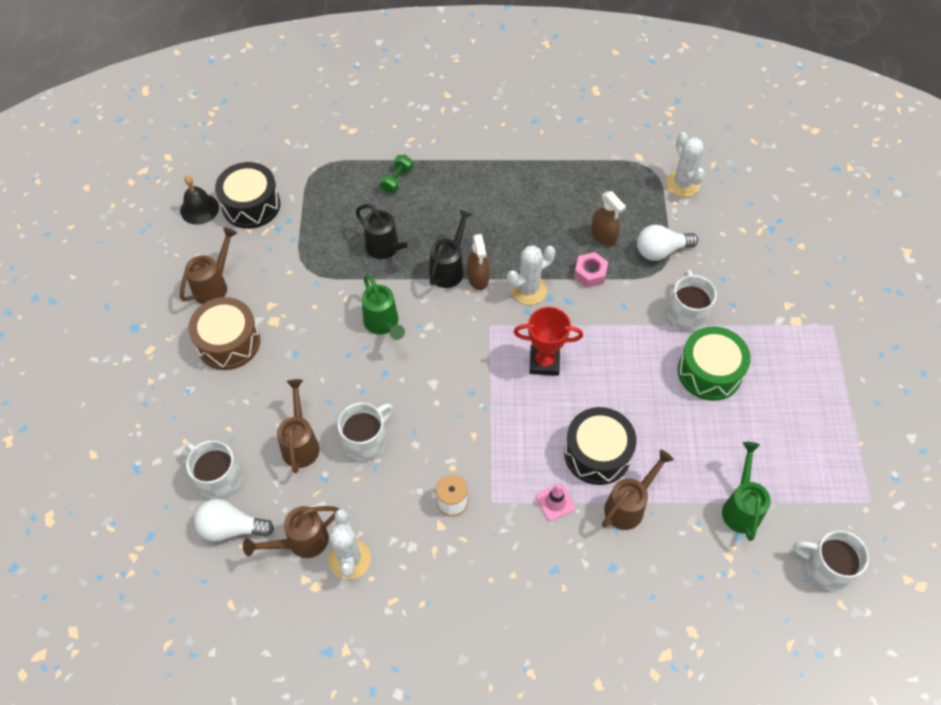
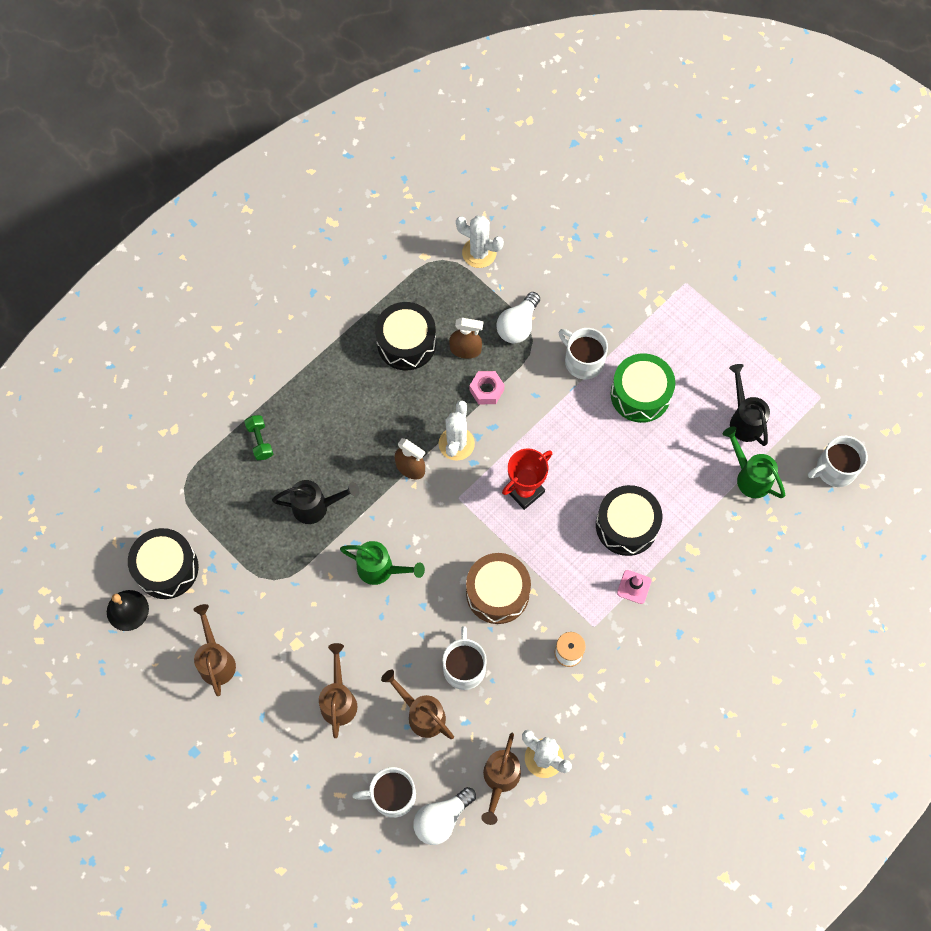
camera: 45 degrees left, 10 degrees up
brown drum [188,297,260,370] -> brown drum moved to [466,553,531,624]
black watering can [429,209,473,288] -> black watering can moved to [729,364,770,446]
brown watering can [602,450,674,530] -> brown watering can moved to [319,643,357,738]
none -> black drum [375,302,436,370]

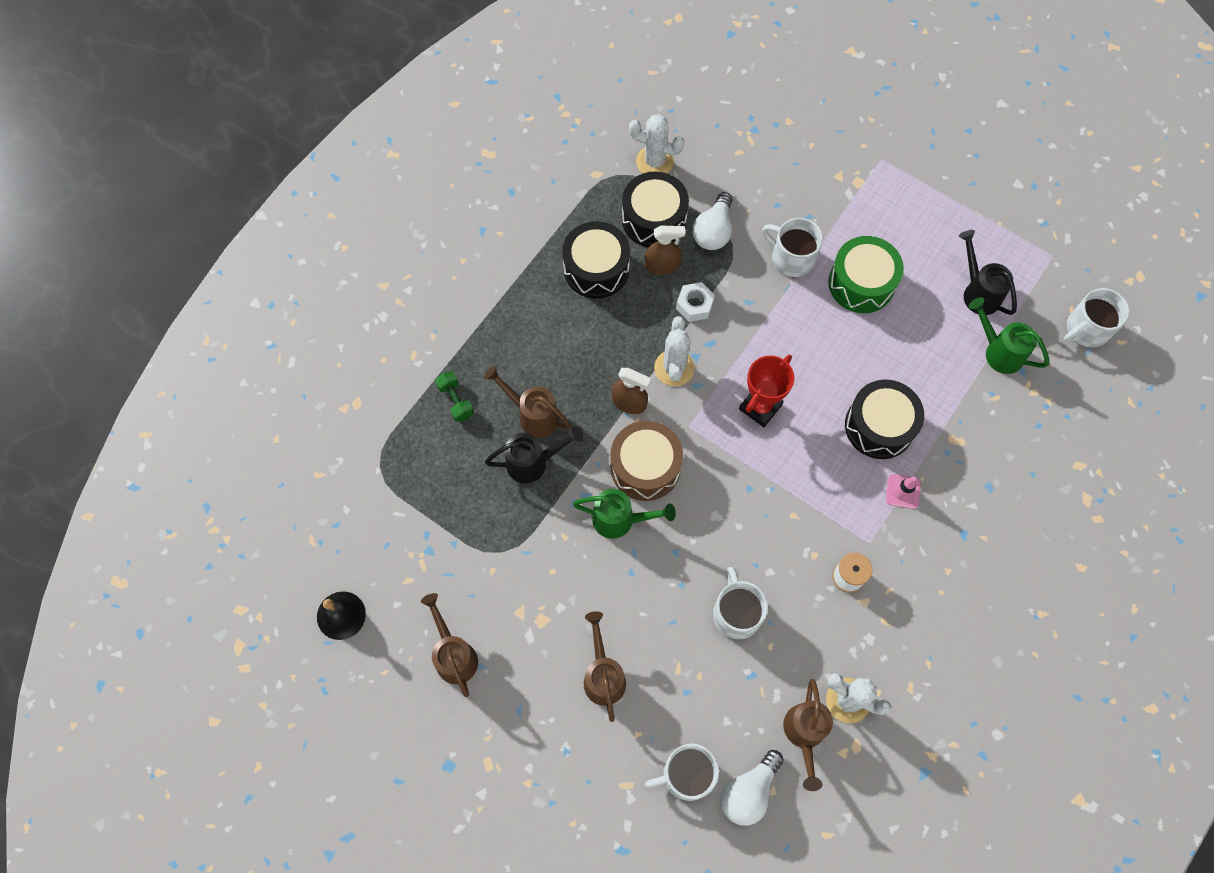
camera: 10 degrees left, 0 degrees up
black drum [128,528,199,599] -> black drum moved to [622,172,689,247]
brown watering can [381,670,454,739] -> brown watering can moved to [484,366,571,438]
brown drum [466,553,531,624] -> brown drum moved to [610,421,683,501]
pink nut [470,371,504,404] -> white nut [676,282,715,322]

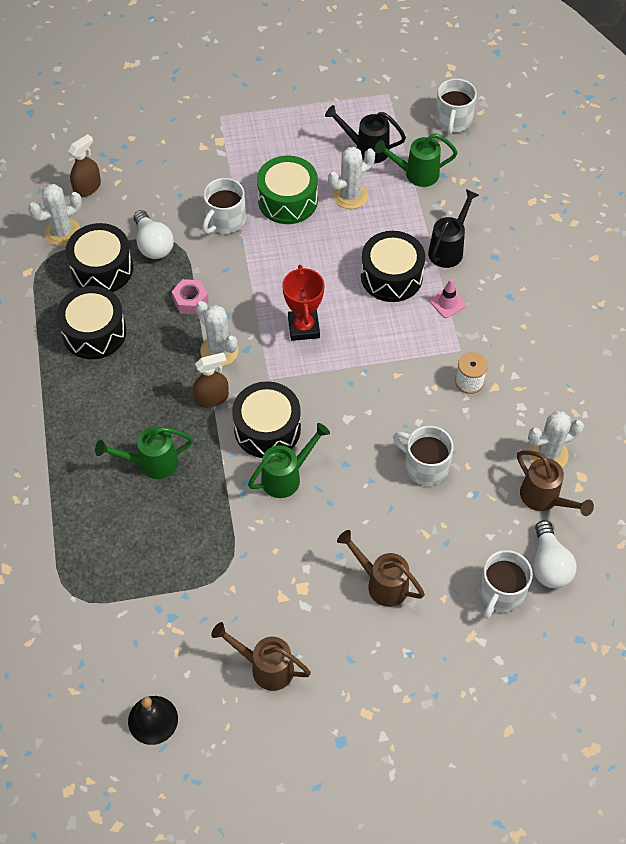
camera: 45 degrees left, 10 degrees down
green dumbbell [435,371,474,422] -> none
brown watering can [484,366,571,438] -> green watering can [95,426,193,479]
black watering can [485,426,584,484] -> black watering can moved to [428,189,479,268]
brown drum [610,421,683,501] -> black drum [232,381,301,458]
brown spray bottle [645,226,685,275] -> brown spray bottle moved to [68,134,101,197]
white nut [676,282,715,322] -> pink nut [171,279,209,314]
white mug [762,218,823,277] -> white mug turned 45 degrees counterclockwise [202,178,246,234]
none -> white cactus [328,147,375,209]

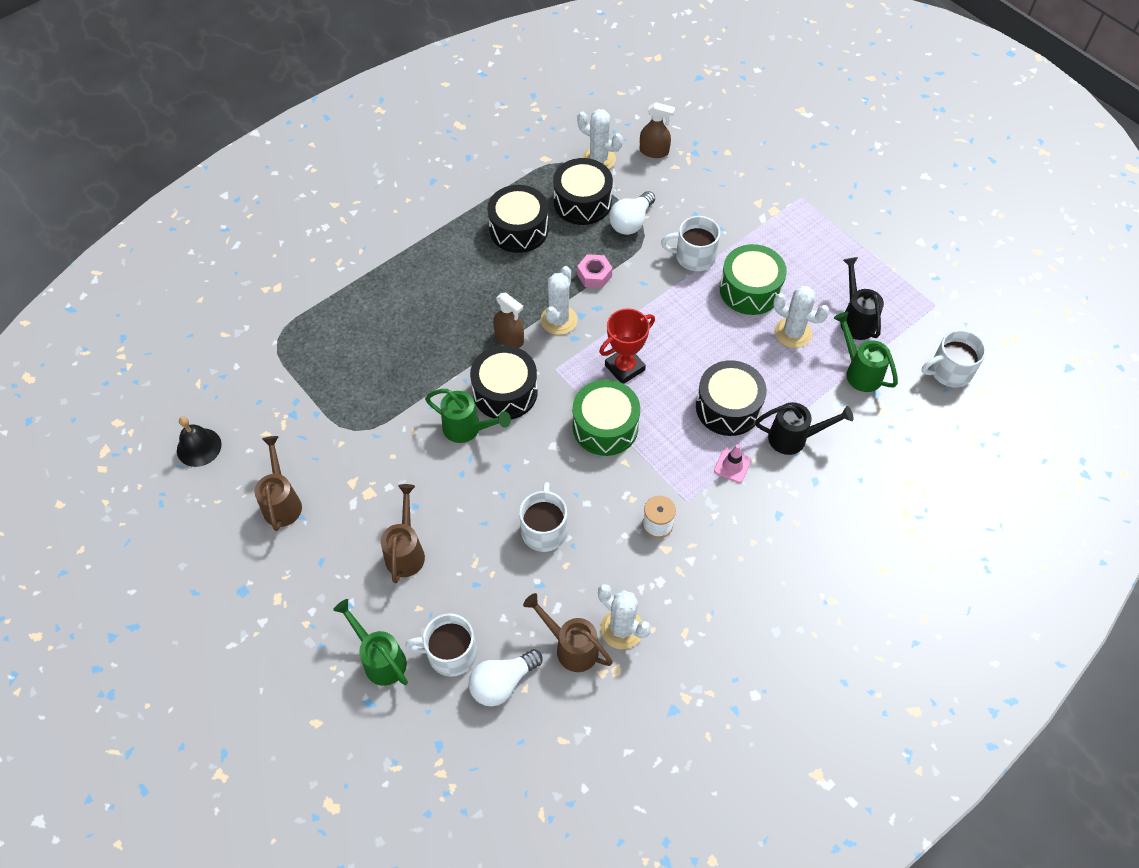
camera: 60 degrees right, 0 degrees up
green watering can [95,426,193,479] -> green watering can moved to [333,599,408,686]
brown watering can [517,450,594,516] -> brown watering can turned 105 degrees clockwise [523,593,613,672]
none -> green drum [573,380,640,456]

